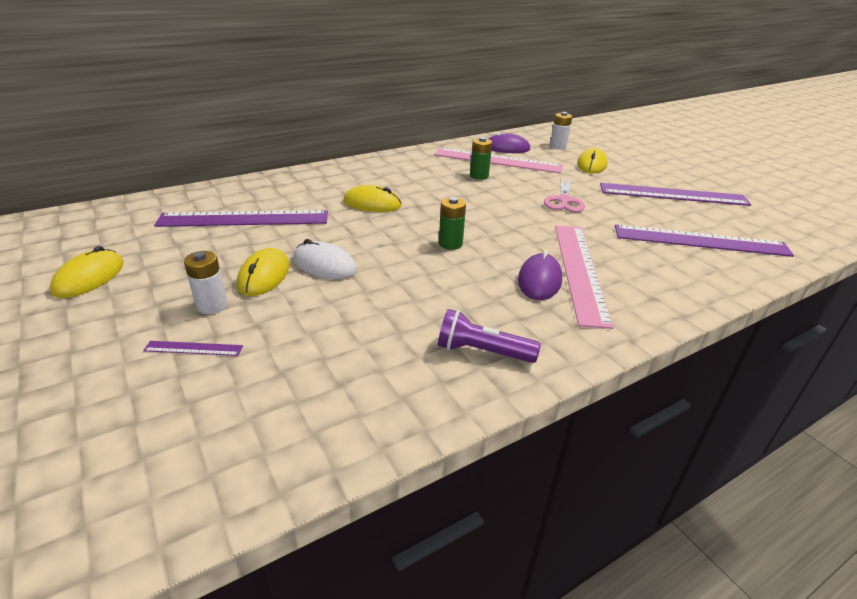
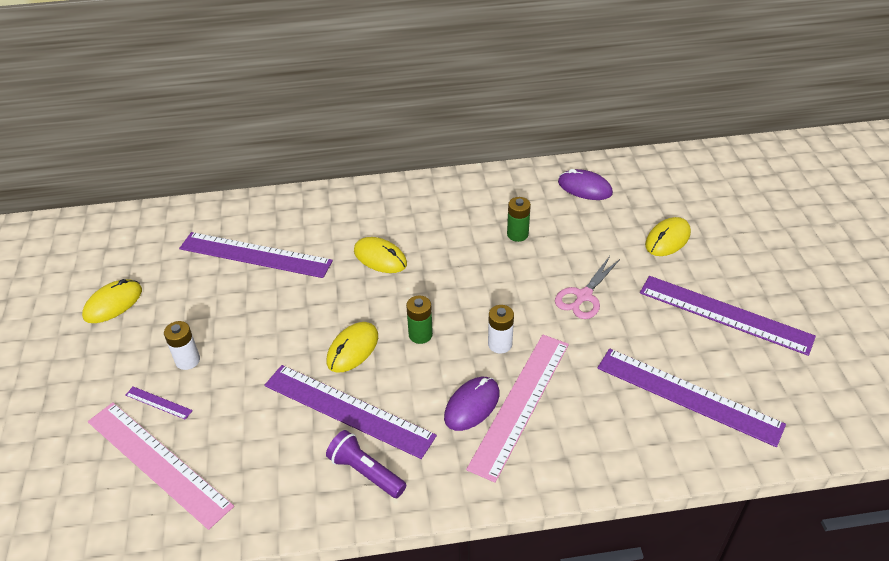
camera: 25 degrees right, 10 degrees up
yellow mouse [237,248,290,296] -> yellow mouse moved to [327,322,378,373]
white mouse [293,239,357,279] -> none
pink ruler [434,148,563,173] -> pink ruler moved to [88,402,234,530]
white battery [550,112,572,150] -> white battery moved to [488,305,514,353]
none -> purple ruler [264,365,437,459]

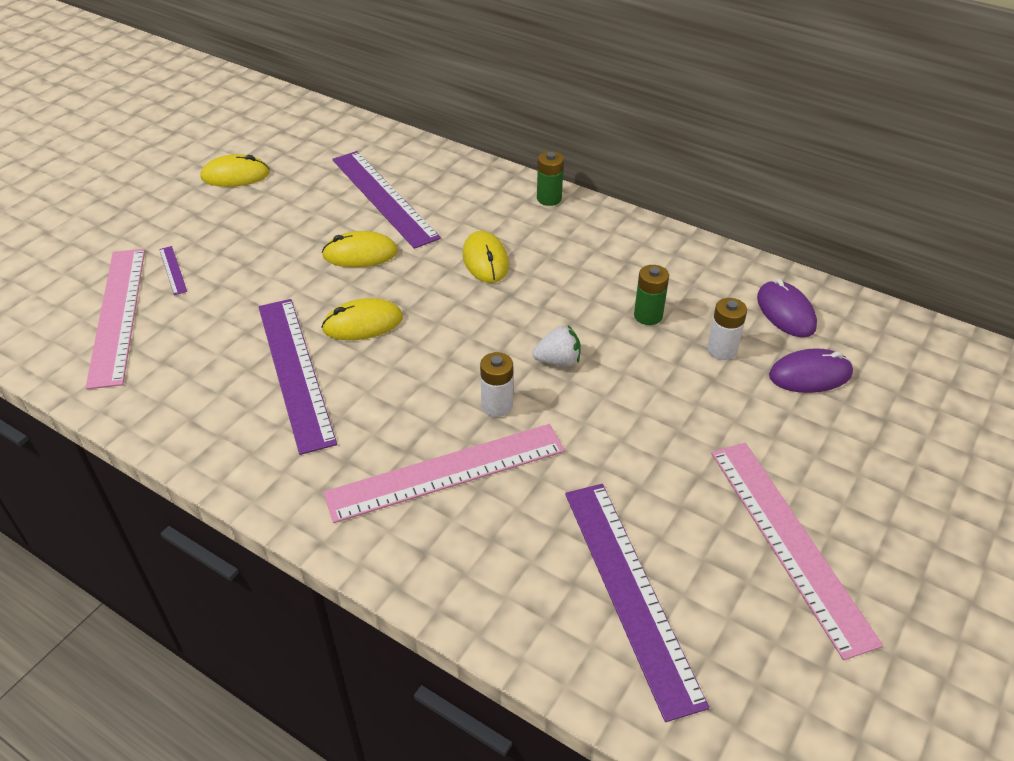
camera: 40 degrees right, 0 degrees up
white battery [164,321,200,370] -> white battery moved to [707,298,747,360]
purple flashlight [326,430,406,498] -> none
green battery [406,295,433,344] -> green battery moved to [537,151,564,206]
purple mouse [444,377,500,431] -> purple mouse moved to [769,348,853,393]
pink scissors [555,256,620,319] -> none
purple ruler [640,276,816,356] -> pink ruler [711,443,883,660]
yellow mouse [645,217,691,256] -> yellow mouse moved to [322,231,398,267]
none -> white strawberry [532,325,580,366]

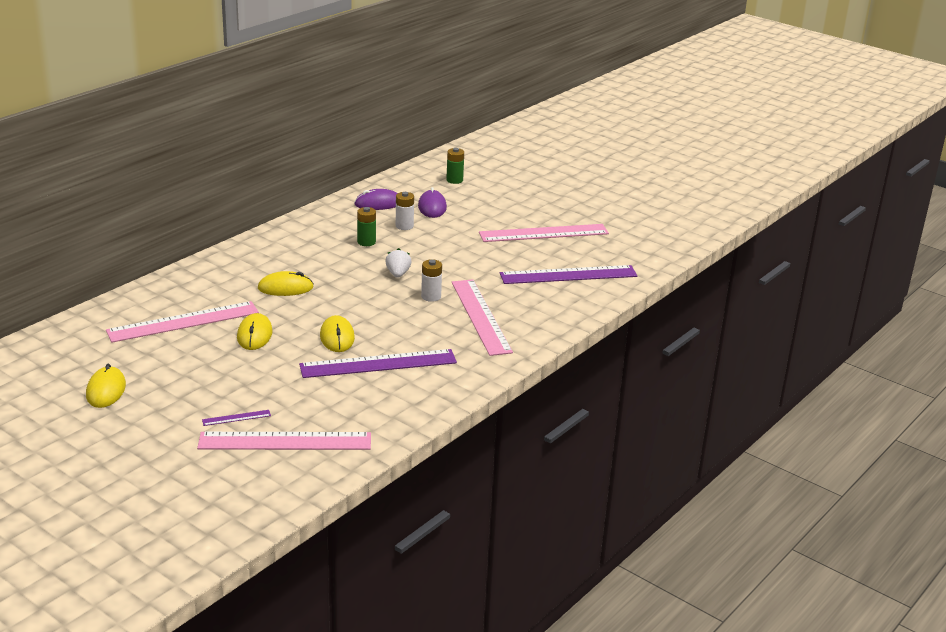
camera: 85 degrees left, 15 degrees down
purple ruler [332,151,441,249] -> pink ruler [106,301,259,343]
green battery [537,151,564,206] -> green battery moved to [446,148,464,184]

